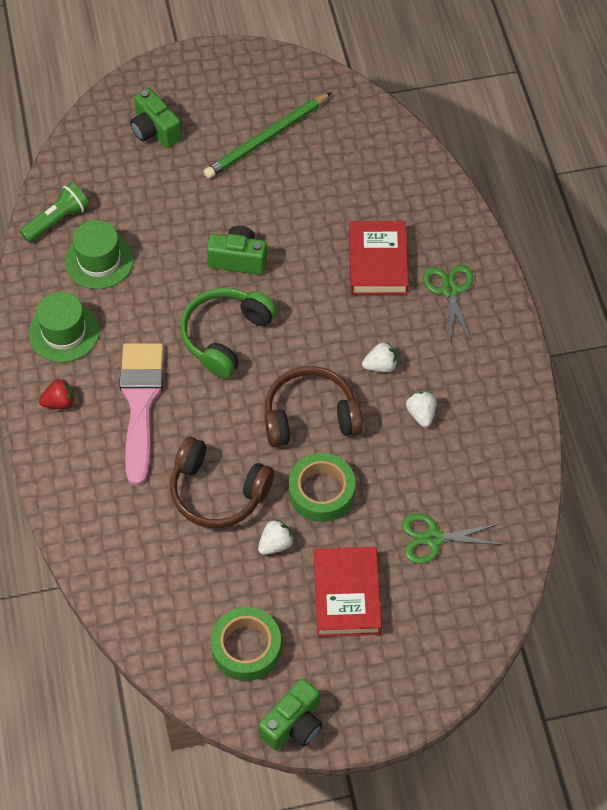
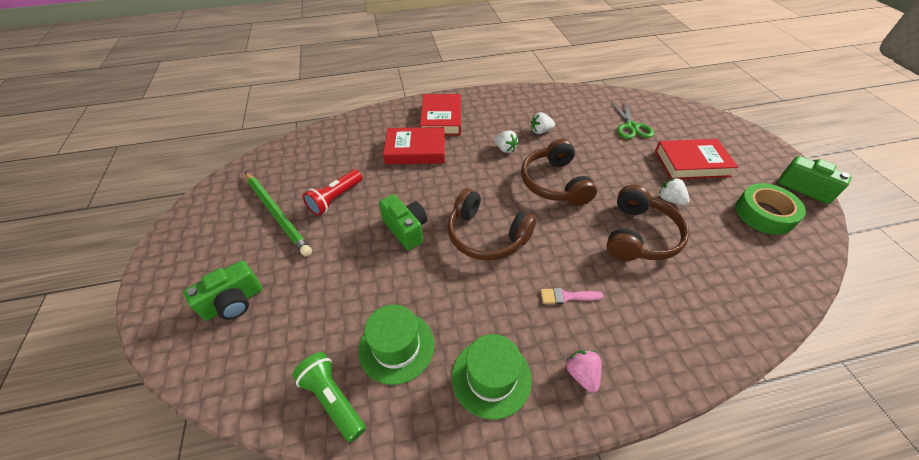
camera: 90 degrees left, 10 degrees down
red strawberry [39,379,74,409] -> pink strawberry [566,350,602,393]
pink brush [119,343,164,486] -> pink brush [541,288,603,304], size x0.40
green headphones [180,288,277,379] -> brown headphones [447,188,536,261]
green camera [207,226,267,275] -> green camera turned 135 degrees clockwise [379,194,427,250]
green tape [289,453,355,522] -> none
white strawberry [362,342,397,372] -> white strawberry turned 150 degrees clockwise [494,131,518,153]
green scissors [423,265,473,342] -> red book [420,94,461,135]
none -> red flashlight [303,169,362,216]

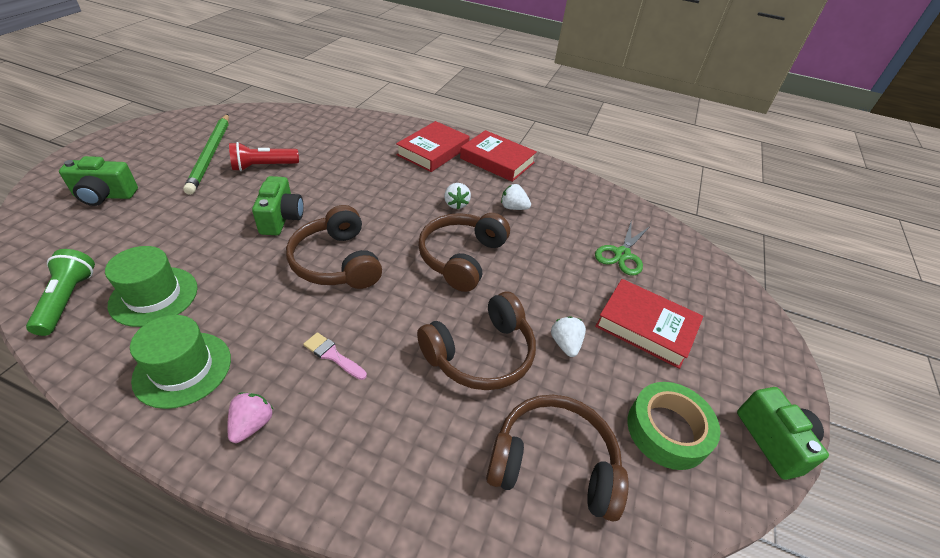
camera: 30 degrees right, 5 degrees down
red book [383,127,445,164] -> red book moved to [460,130,537,182]
none -> brown headphones [486,395,629,522]

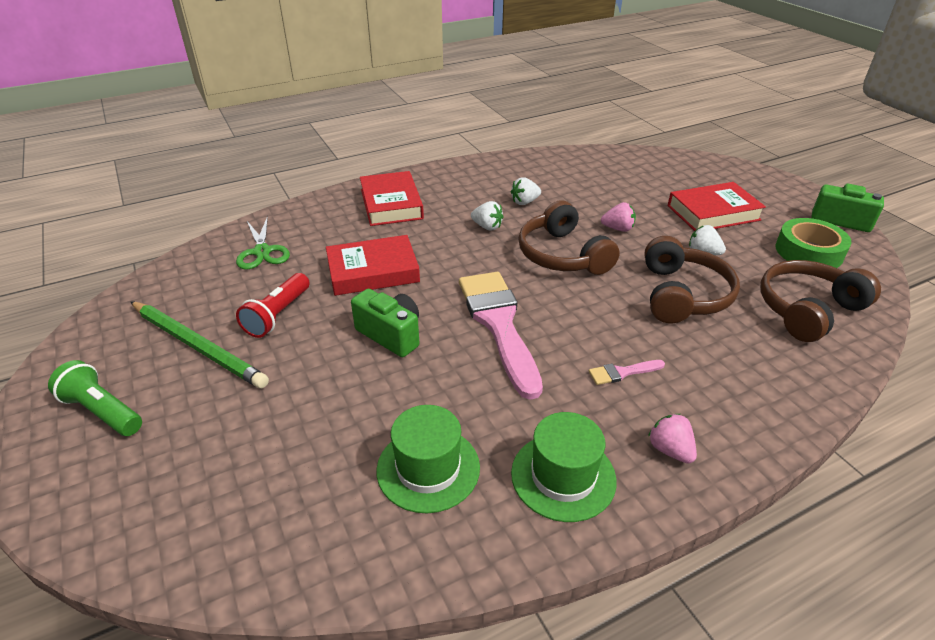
camera: 45 degrees left, 5 degrees down
green flashlight [26,249,95,336] -> green flashlight moved to [48,360,142,436]
green camera [59,156,138,206] -> none
brown headphones [286,205,382,289] -> pink brush [459,272,543,400]
red book [460,130,537,182] -> red book moved to [326,235,420,296]
green scissors [595,220,649,276] -> green scissors moved to [236,216,290,270]
none -> pink strawberry [601,202,636,232]

